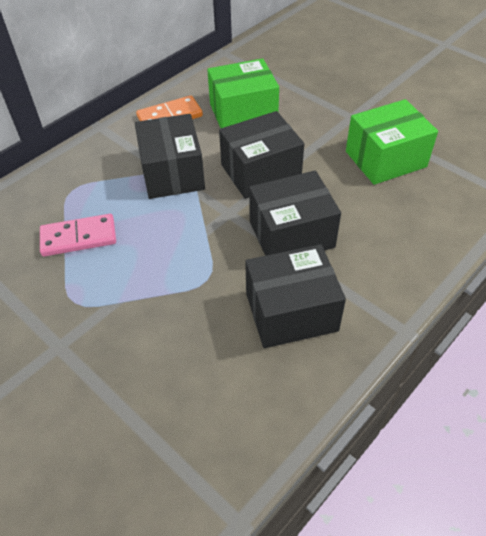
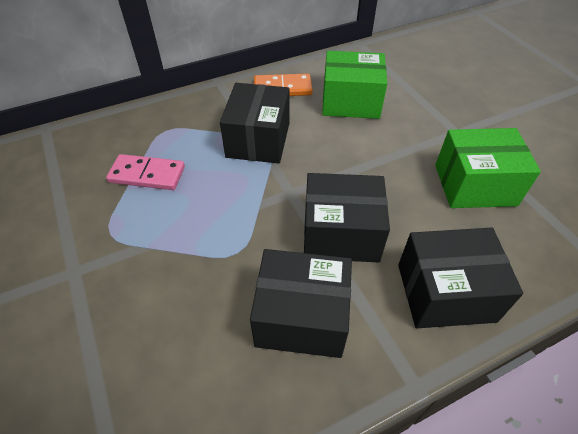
camera: 20 degrees right, 0 degrees up
black box [219,111,304,199] -> black box moved to [398,228,523,328]

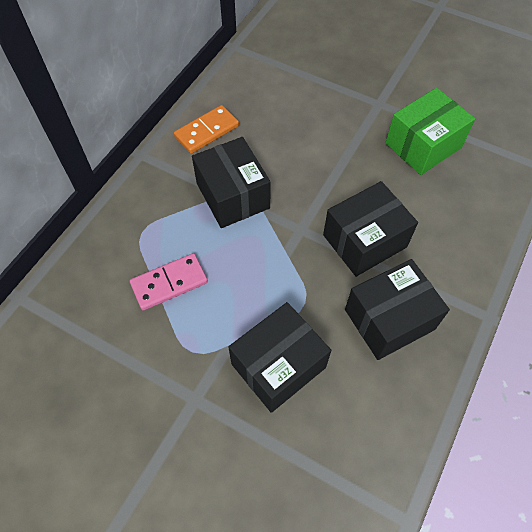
camera: 35 degrees left, 10 degrees up
green box [322,51,387,119] -> none
black box [398,228,523,328] -> black box moved to [228,302,331,413]

